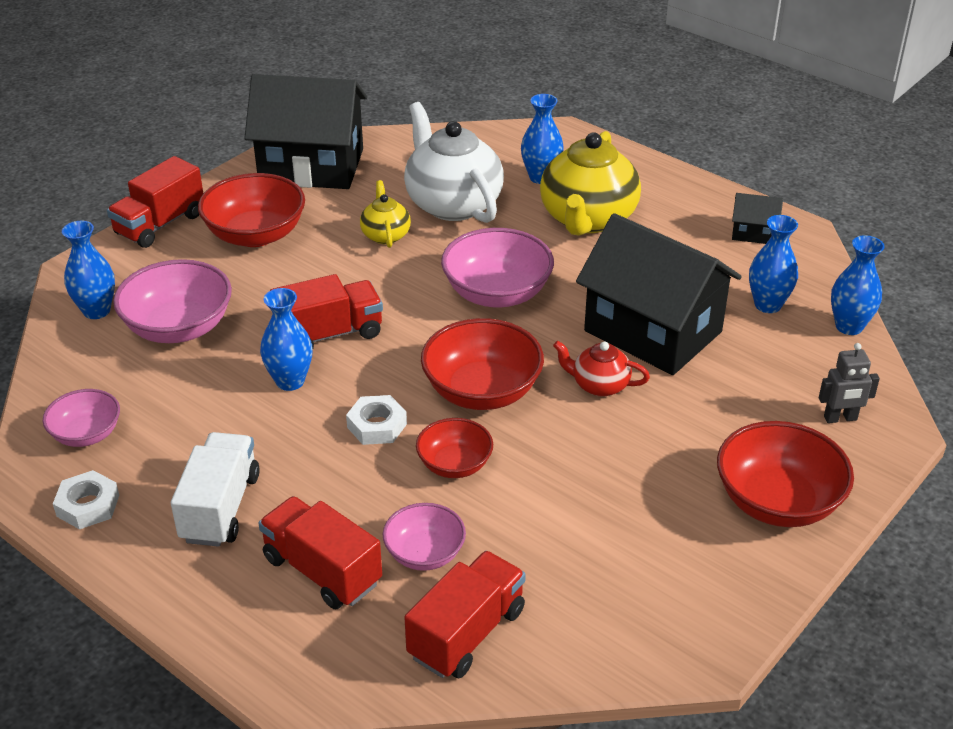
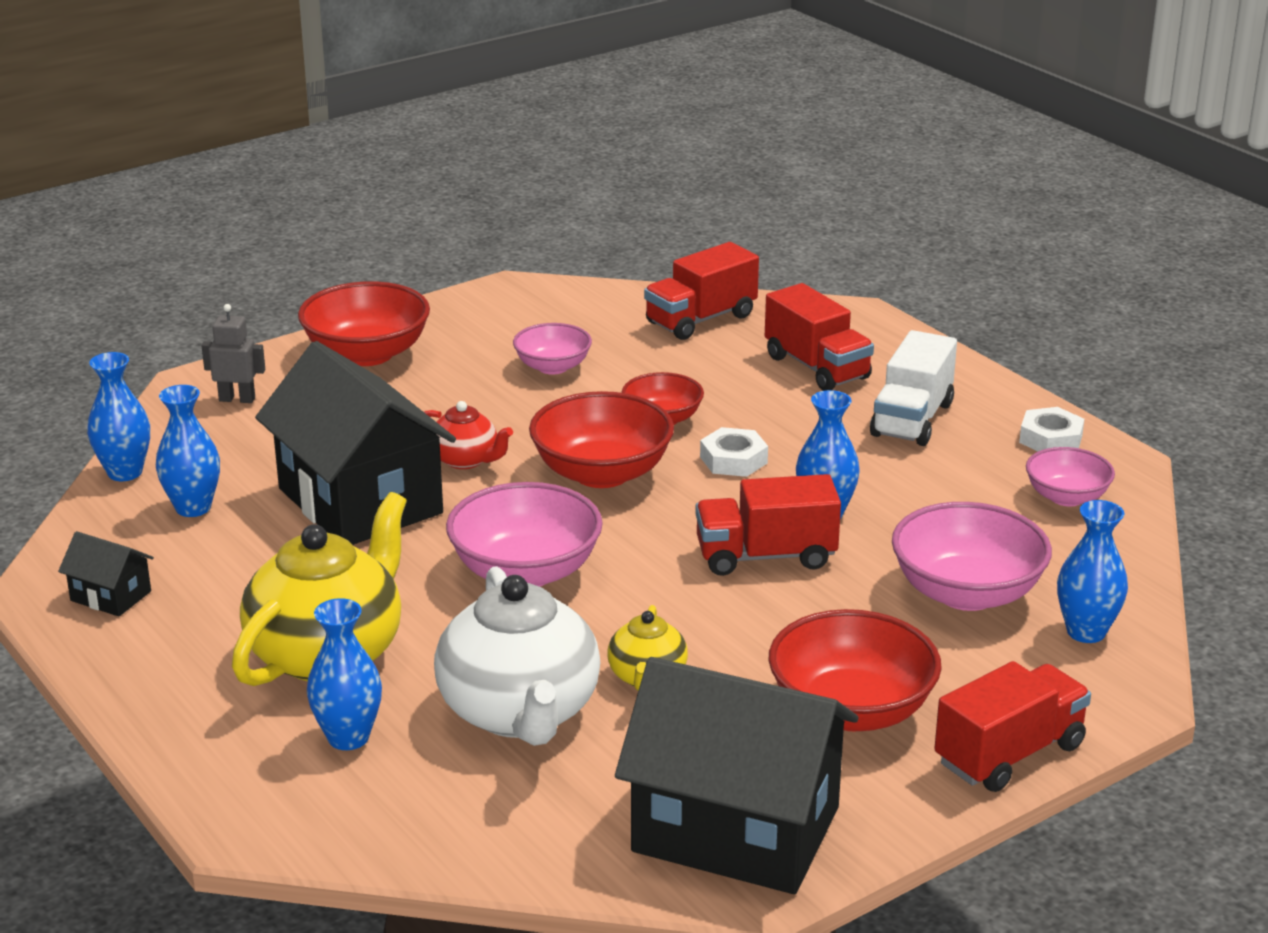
camera: 165 degrees left, 10 degrees down
pink bowl [383,503,466,571] -> pink bowl moved to [513,323,592,375]

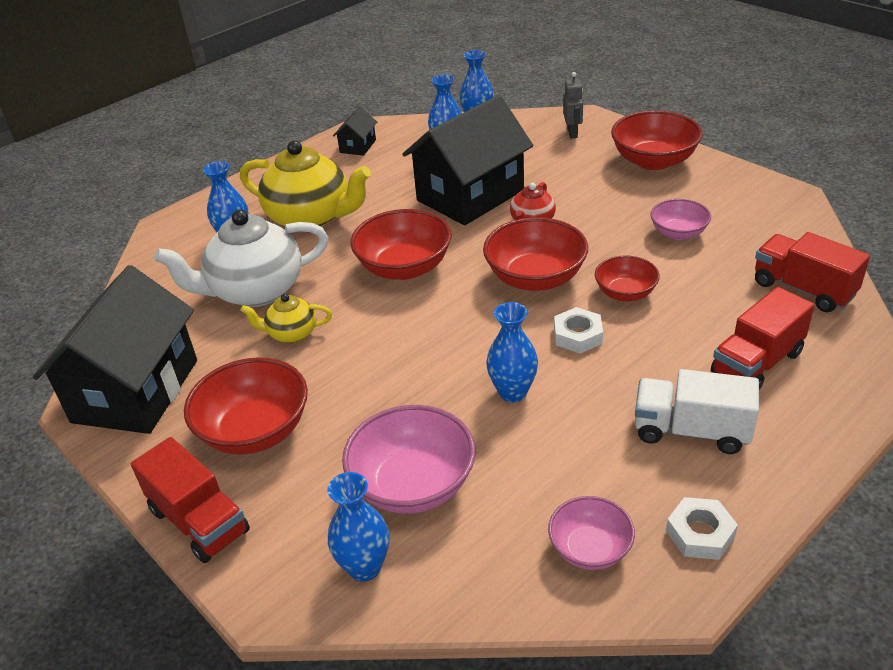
camera: 85 degrees right, 10 degrees up
pink bowl [446,482,603,587] -> red bowl [350,209,452,280]
red truck [695,474,841,576] -> none

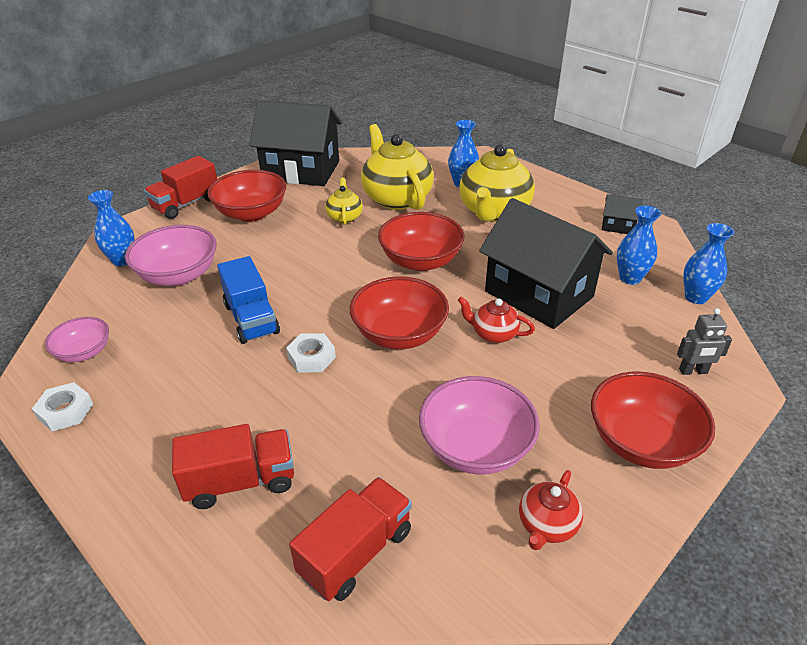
camera: 85 degrees right, 0 degrees up
white teapot [154,209,328,307] -> yellow teapot [361,124,434,210]
blue vase [486,302,538,402] -> blue truck [217,256,280,344]
red bowl [595,255,660,301] -> none
white truck [635,369,759,454] -> none
pink bowl [650,199,711,240] -> pink bowl [419,376,540,475], size x1.67
red truck [711,287,815,390] -> red truck turned 120 degrees clockwise [172,424,294,509]
none -> red teapot [519,470,583,550]

